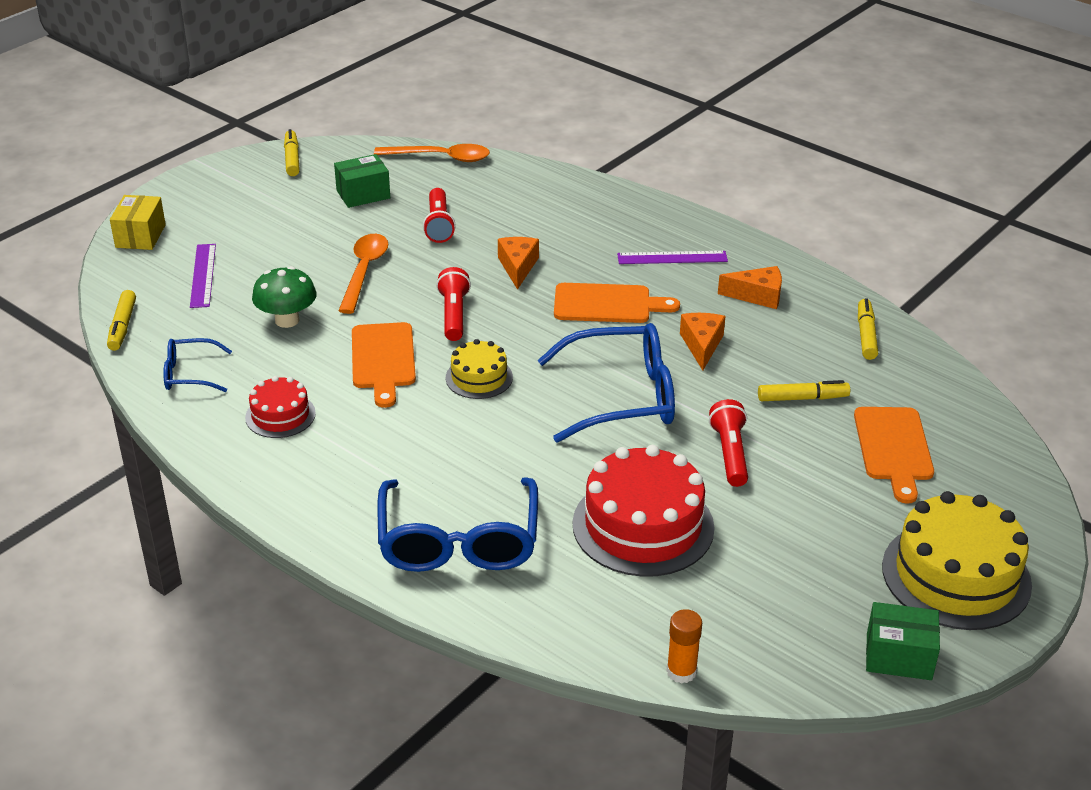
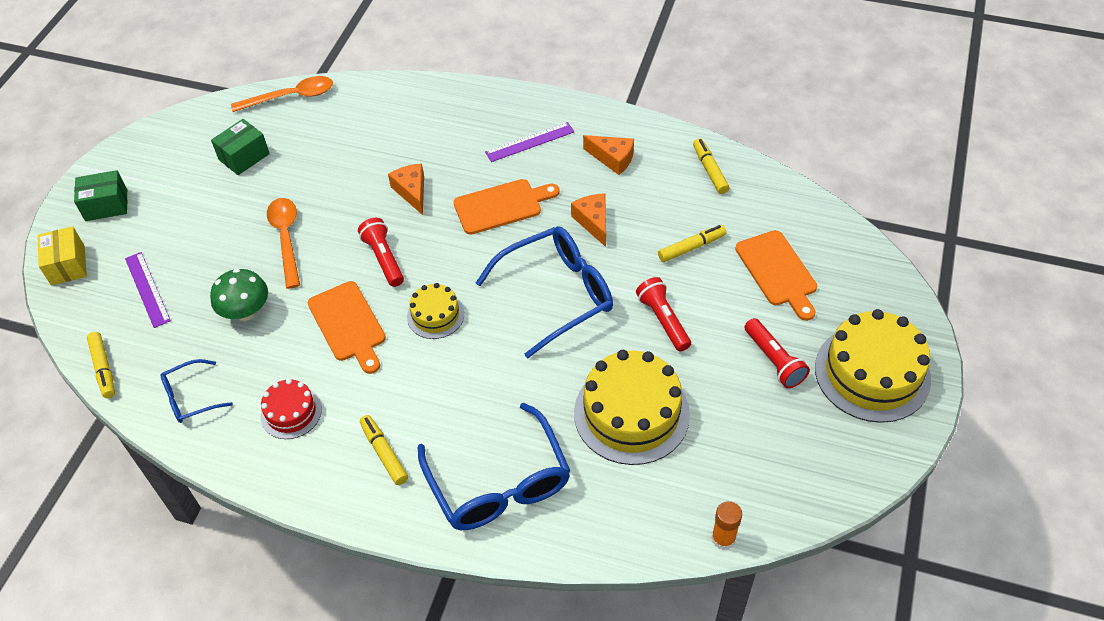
camera: 20 degrees left, 15 degrees up
yellow marker [284,129,300,176] -> yellow marker moved to [360,415,408,485]
red flashlight [423,188,456,243] -> red flashlight moved to [745,318,810,388]
red cake [573,445,715,577] -> yellow cake [574,350,690,465]
orange cheese [718,266,782,309] -> orange cheese turned 45 degrees clockwise [583,135,634,175]
green box [866,602,940,680] -> green box moved to [74,170,127,221]

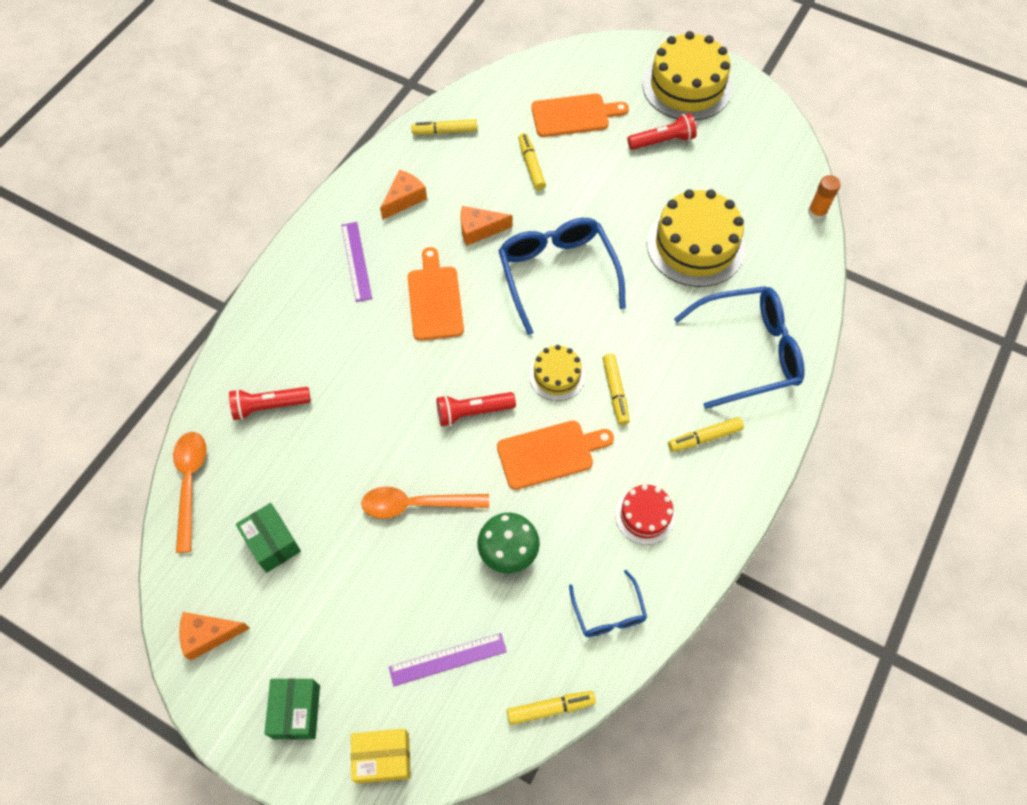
camera: 80 degrees left, 10 degrees up
orange cheese [388,163,424,215] -> orange cheese moved to [179,612,250,660]
red flashlight [636,277,691,352] -> red flashlight moved to [229,387,311,420]
none -> yellow marker [602,353,630,425]

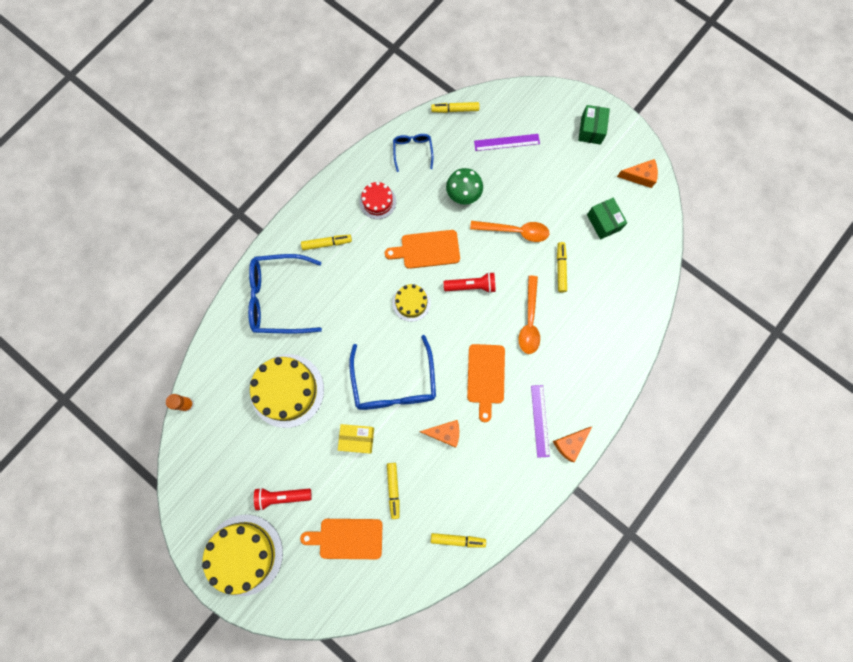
camera: 170 degrees left, 15 degrees up
orange spoon [173,432,207,553] -> orange spoon moved to [518,276,540,354]
red flashlight [229,387,311,420] -> none
yellow box [351,729,411,784] -> yellow box moved to [338,424,374,454]
orange cheese [380,170,427,220] -> orange cheese moved to [553,427,592,462]
yellow marker [602,353,630,425] -> yellow marker moved to [557,242,567,293]

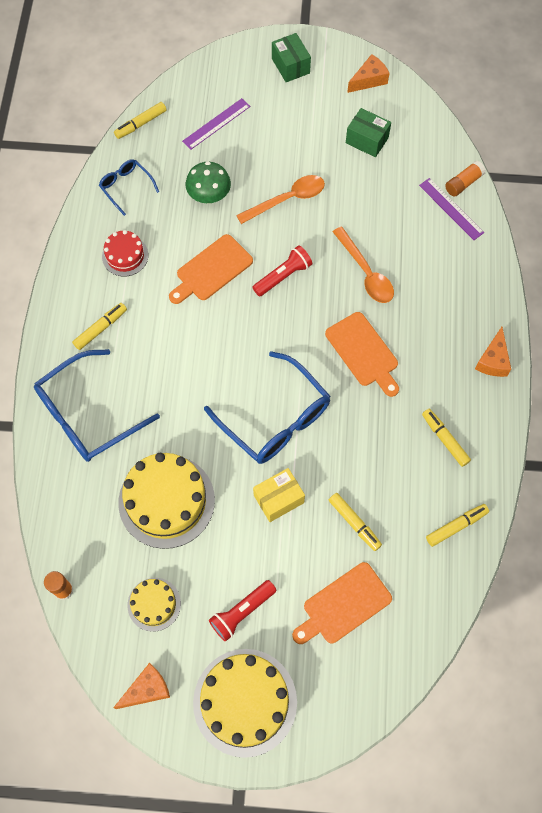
camera: 35 degrees left, 10 degrees down
yellow cake [392,284,431,322] -> yellow cake moved to [128,578,181,632]
orange cheese [419,420,459,448] -> orange cheese moved to [113,663,170,709]
purple ruler [531,385,550,458] -> purple ruler moved to [419,178,484,240]
yellow marker [557,242,567,293] -> yellow marker moved to [422,409,471,467]
none -> orange glue stick [445,161,486,197]

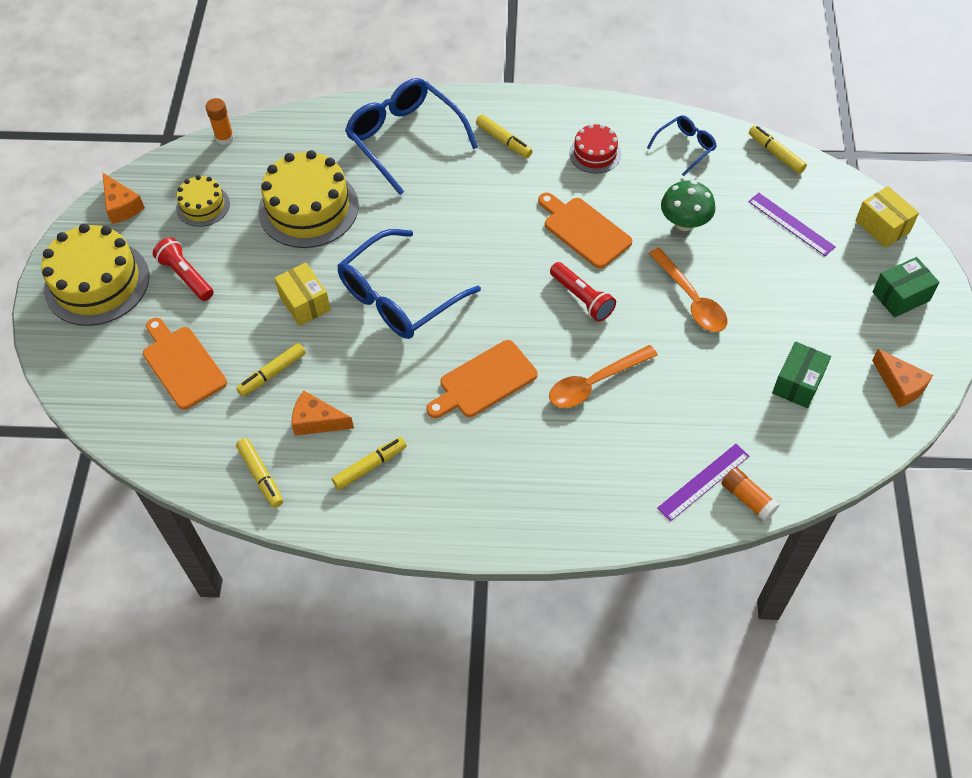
camera: 90 degrees right, 10 degrees down
orange cheese [475,327,511,377] -> orange cheese moved to [292,391,354,436]
none -> yellow box [855,186,919,248]

